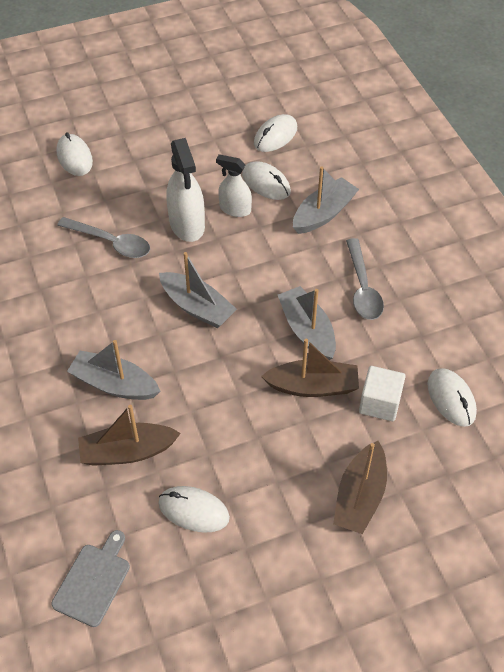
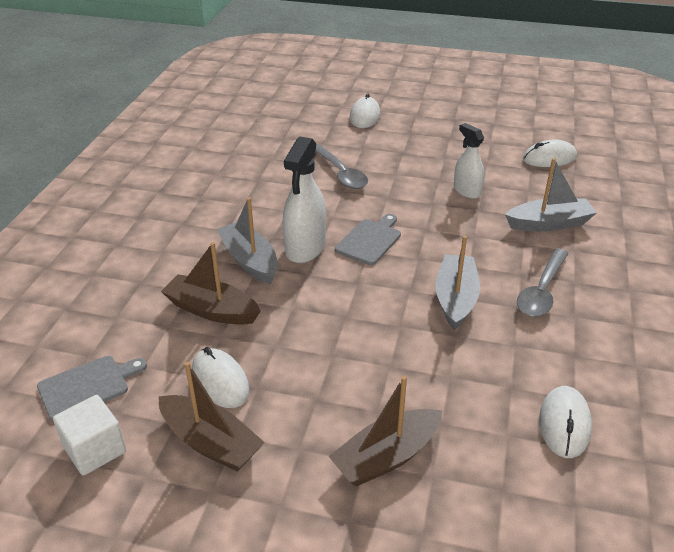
camera: 35 degrees right, 15 degrees down
grey boat [159,252,237,328] -> grey cutting board [335,214,401,265]
white spray bottle [166,138,205,242] -> white spray bottle moved to [283,136,326,263]
white mouse [242,161,291,200] -> none
brown boat [261,339,359,397] -> brown boat moved to [159,362,265,472]
white cube [359,366,406,421] -> white cube moved to [53,395,126,476]

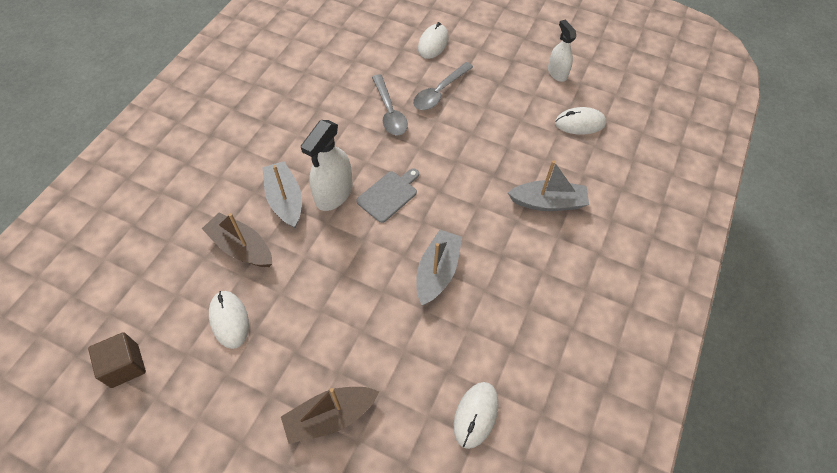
camera: 10 degrees right, 20 degrees up
grey cutting board [37,356,147,421] -> none
white cube [53,395,126,476] -> brown cube [88,332,146,388]
brown boat [159,362,265,472] -> none
white spray bottle [454,123,484,199] -> white spray bottle moved to [548,20,576,82]
grey spoon [517,248,569,317] -> grey spoon moved to [413,62,473,110]

